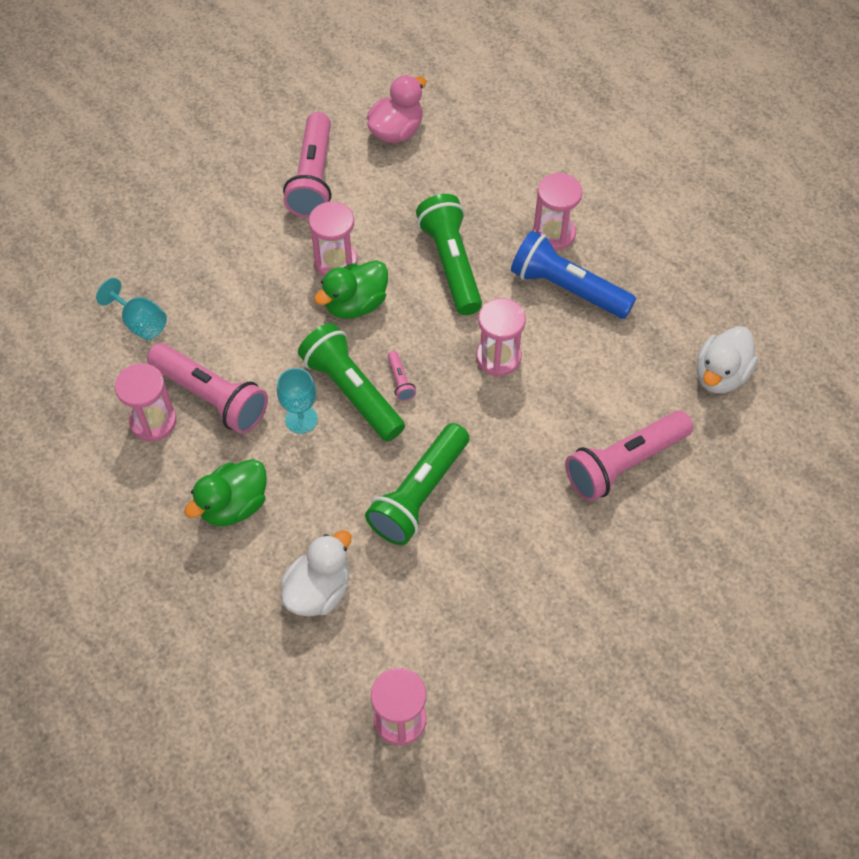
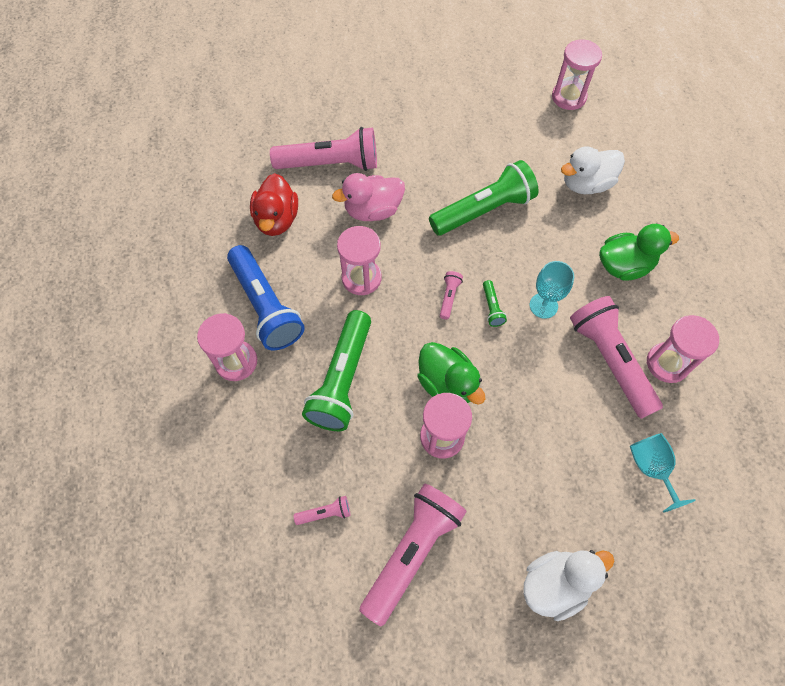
camera: 150 degrees left, 5 degrees up
green flashlight [298,323,405,441] -> green flashlight [483,280,507,327], size x0.42
green duck [314,260,388,319] -> green duck turned 60 degrees clockwise [417,342,485,405]
pink duck [367,75,426,143] -> pink duck moved to [332,173,405,221]
white duck [697,326,758,393] -> white duck moved to [523,550,614,621]
none -> red duck [250,173,298,236]
none -> pink flashlight [294,496,350,525]

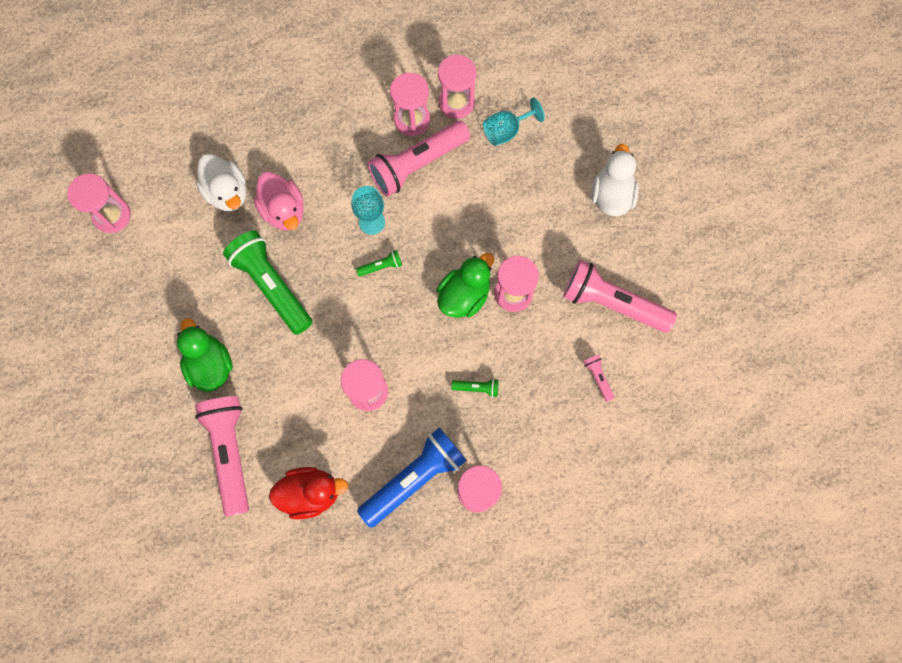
camera: 100 degrees left, 10 degrees up
green flashlight [302,310,371,431] -> green flashlight [452,379,499,397], size x0.42
pink duck [332,173,405,221] -> pink duck moved to [253,172,304,230]
pink flashlight [440,271,463,320] -> none
white duck [523,550,614,621] -> white duck turned 45 degrees clockwise [591,144,639,216]
green duck [599,224,679,280] -> green duck moved to [177,318,233,392]
none -> pink hourglass [438,55,476,119]

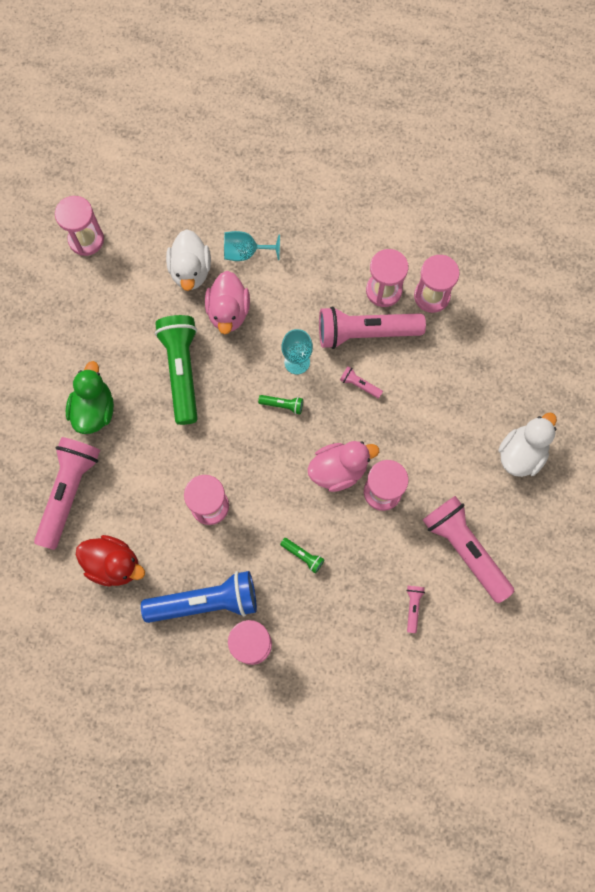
camera: 30 degrees right, 0 degrees up
green duck [437,253,494,318] -> pink duck [308,441,379,492]
turquoise goblet [483,98,545,146] -> turquoise goblet moved to [224,231,280,261]
none -> pink flashlight [340,366,383,398]

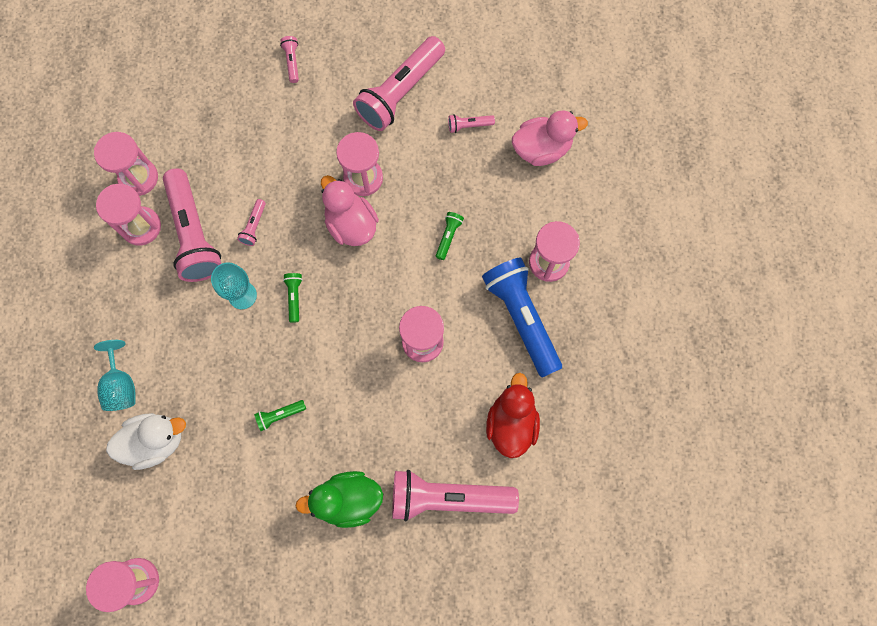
camera: 105 degrees left, 0 degrees up
green flashlight [155,315,198,425] -> green flashlight [254,400,306,431], size x0.42
pink duck [205,271,250,334] -> pink duck moved to [512,110,588,166]
white duck [498,412,557,477] -> pink flashlight [280,36,299,83]

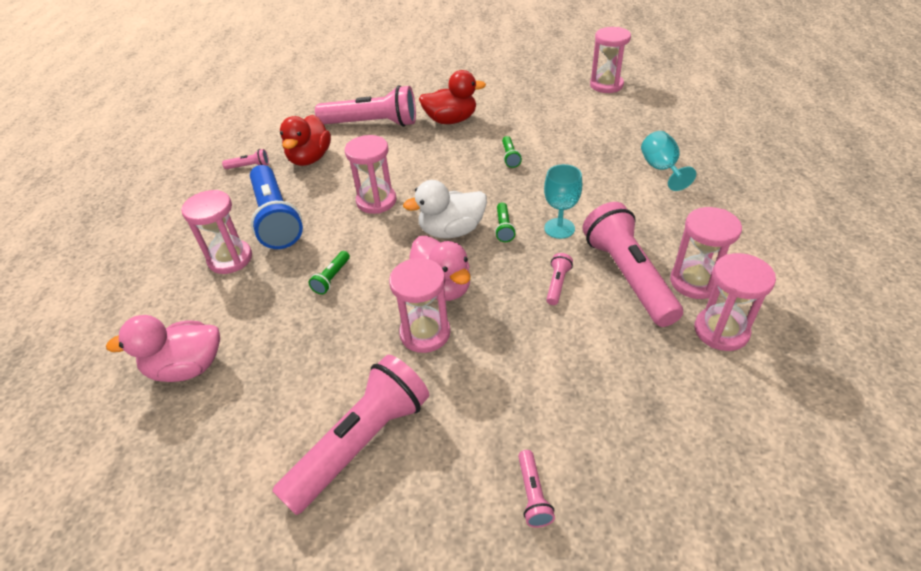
camera: 175 degrees left, 30 degrees down
white duck [106,413,186,470] -> white duck moved to [403,180,487,238]
green flashlight [254,400,306,431] -> green flashlight turned 105 degrees clockwise [502,136,522,168]
green duck [295,471,383,528] -> red duck [419,70,486,124]
pink flashlight [448,114,495,133] -> pink flashlight moved to [222,149,269,169]

